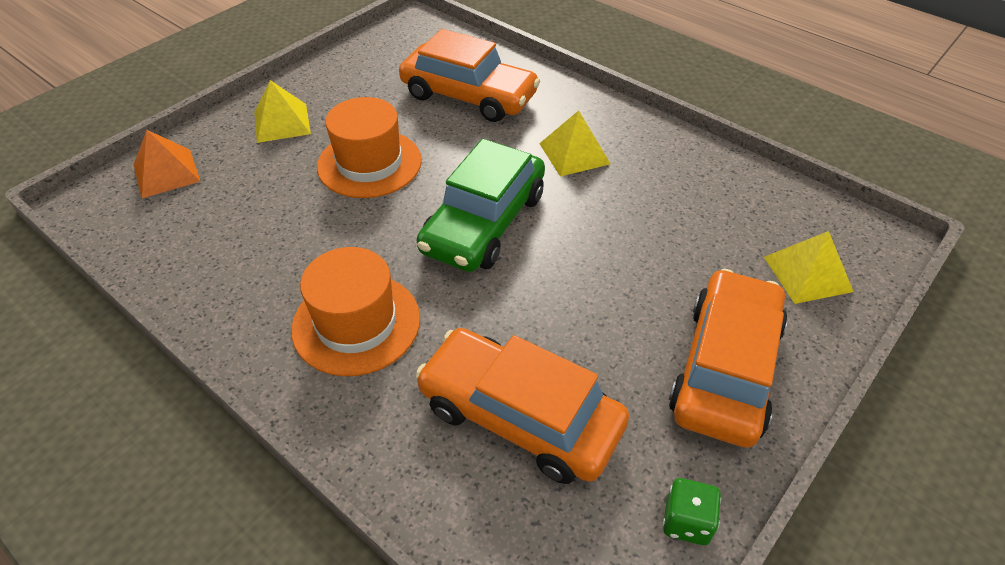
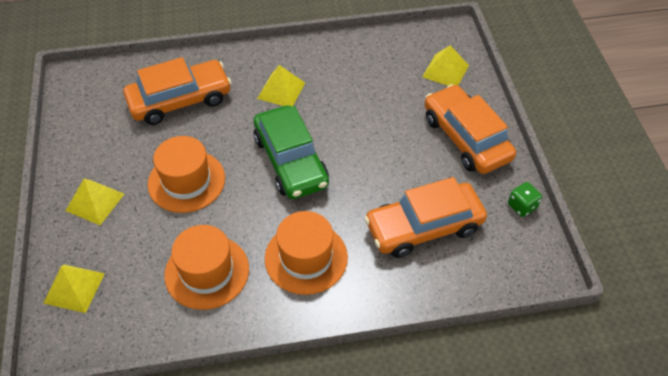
camera: 50 degrees left, 5 degrees up
orange pyramid [133,130,200,198] -> yellow pyramid [43,265,105,313]
none -> orange hat [164,225,249,310]

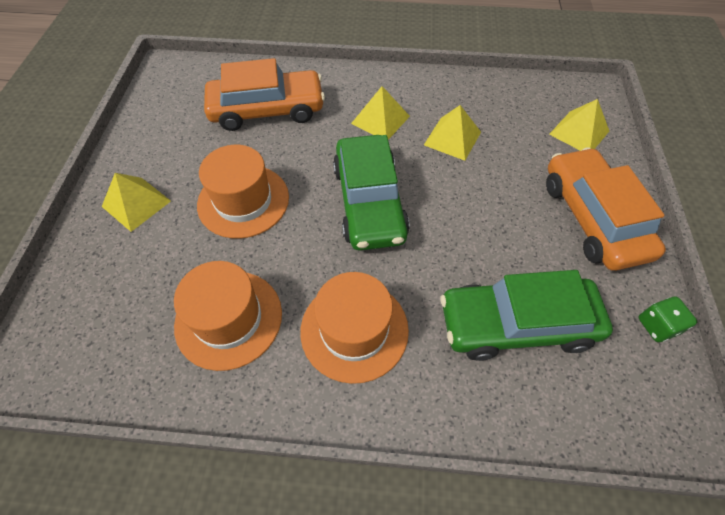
camera: 15 degrees right, 5 degrees up
yellow pyramid [43,265,105,313] -> yellow pyramid moved to [424,105,481,161]
orange car [364,177,487,258] -> green car [441,270,613,361]

